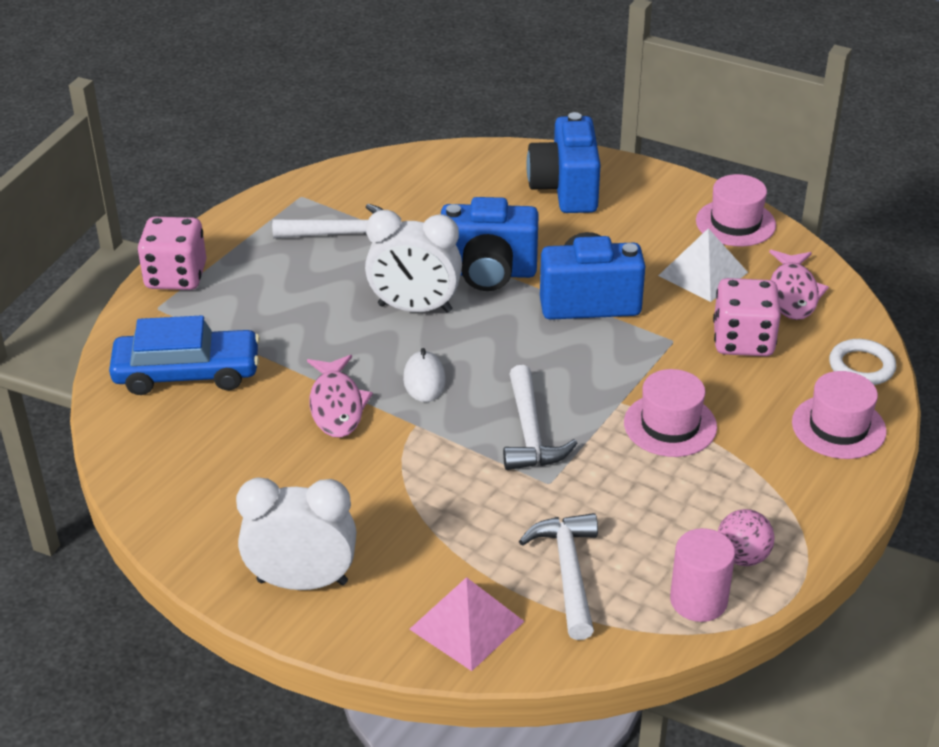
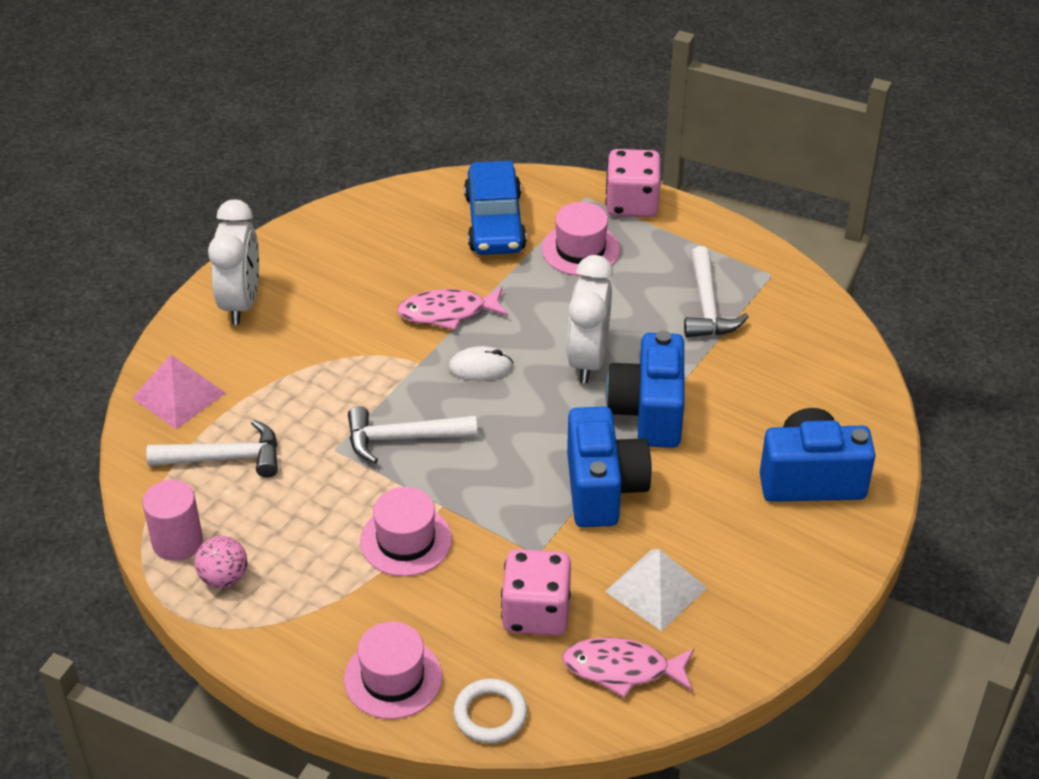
camera: 90 degrees right, 5 degrees up
pink hat [696,174,776,246] -> pink hat moved to [542,202,620,276]

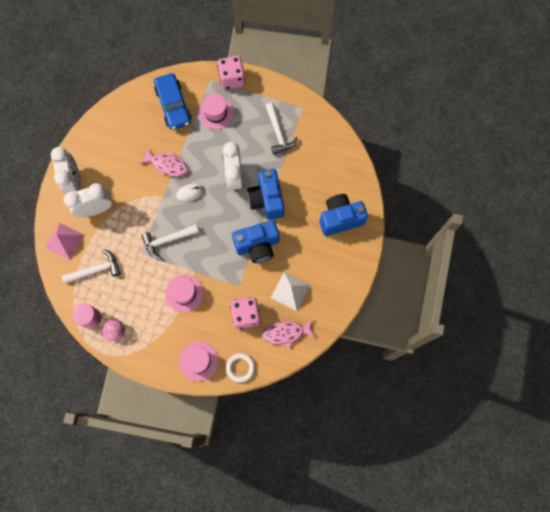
camera: 15 degrees left, 30 degrees up
pink fish [397,287,508,331] -> pink fish turned 135 degrees counterclockwise [139,147,188,177]
blue camera [567,406,652,527] -> blue camera turned 90 degrees clockwise [232,220,279,263]
none -> white clock [64,183,112,217]

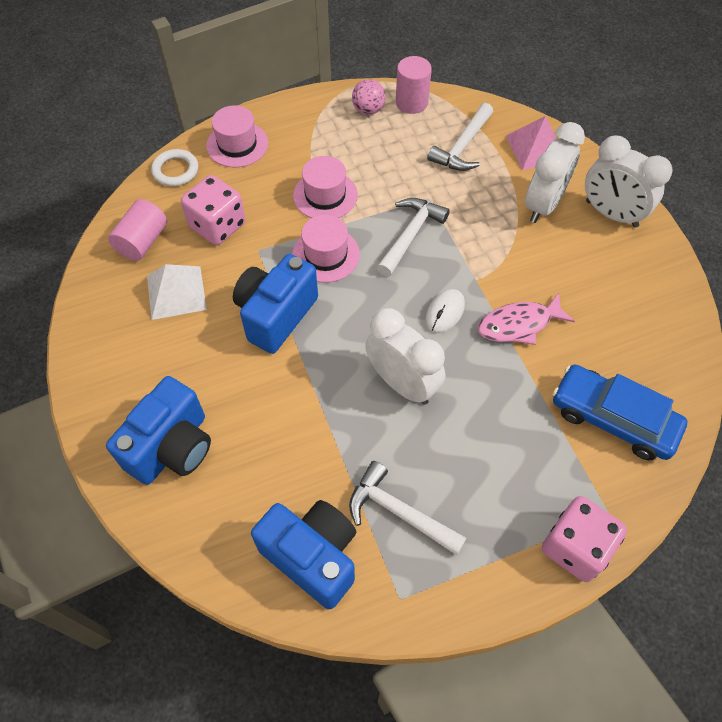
camera: 140 degrees right, 15 degrees down
pink hat [198,94,234,129] -> pink hat moved to [292,215,360,283]
blue camera [247,169,284,220] -> blue camera moved to [251,500,356,609]
pink fish [262,319,315,348] -> pink cylinder [108,199,167,261]

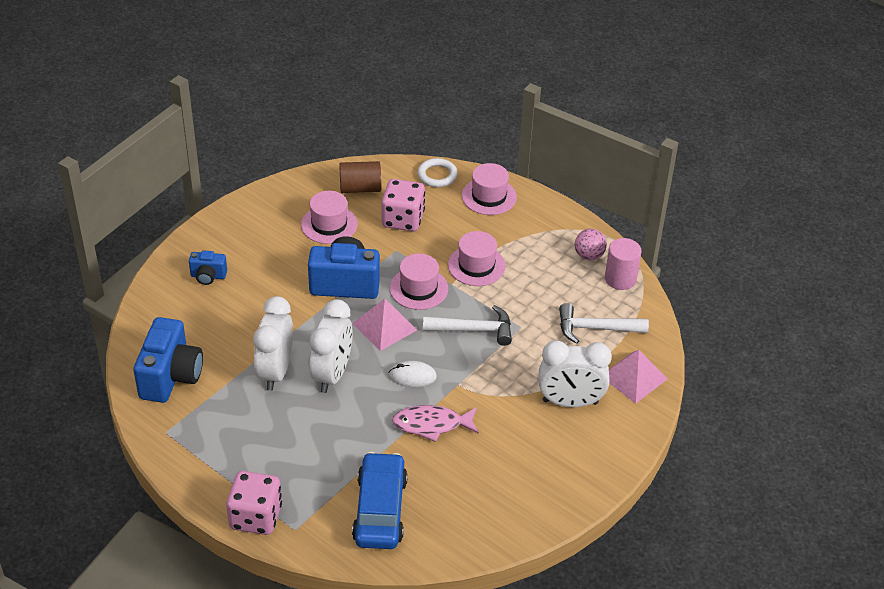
camera: 60 degrees right, 15 degrees down
blue camera [106,376,211,485] -> blue camera [189,250,227,285], size x0.52
pink cylinder [108,199,167,261] -> brown cylinder [339,161,381,193]
white pyramid [147,264,207,320] -> pink hat [301,191,358,244]
white hammer [349,461,467,555] -> none
pink fish [478,293,575,345] -> pink fish turned 45 degrees counterclockwise [392,405,479,442]
white clock [585,136,672,228] -> white clock moved to [253,296,293,391]
none -> pink pyramid [352,299,417,351]

